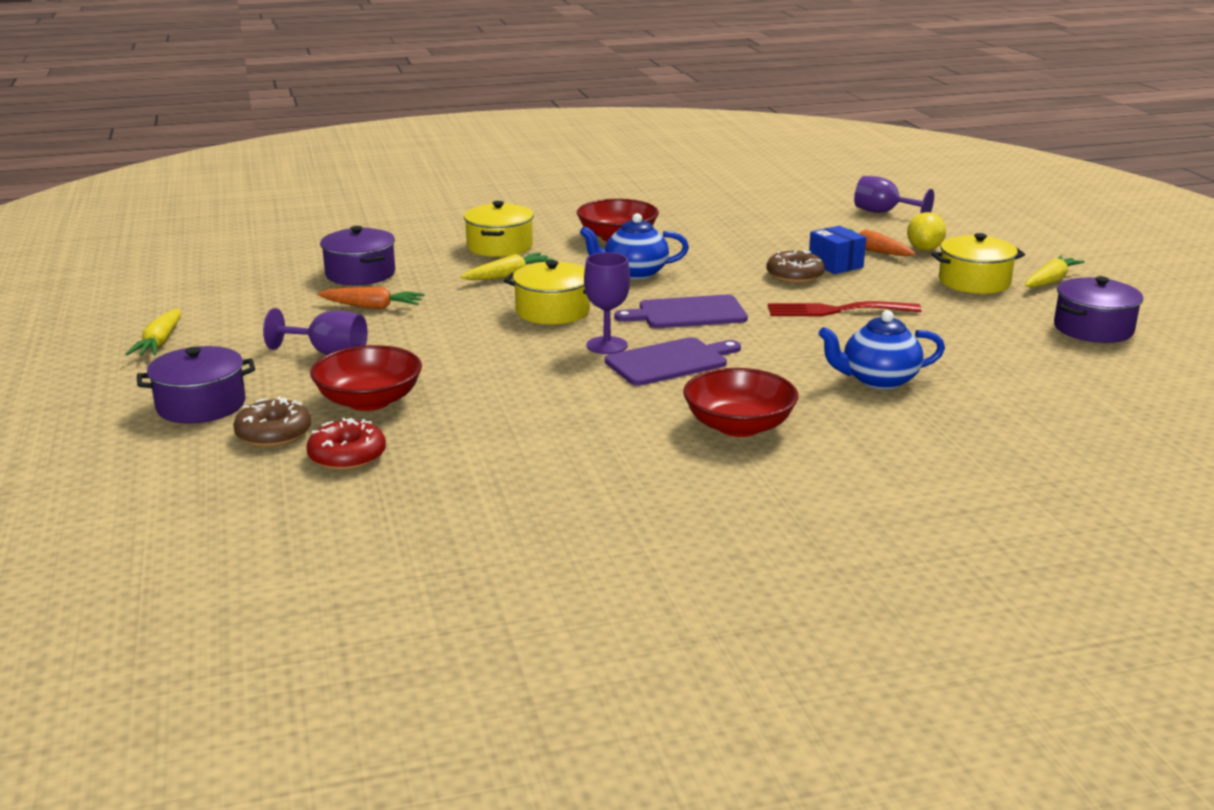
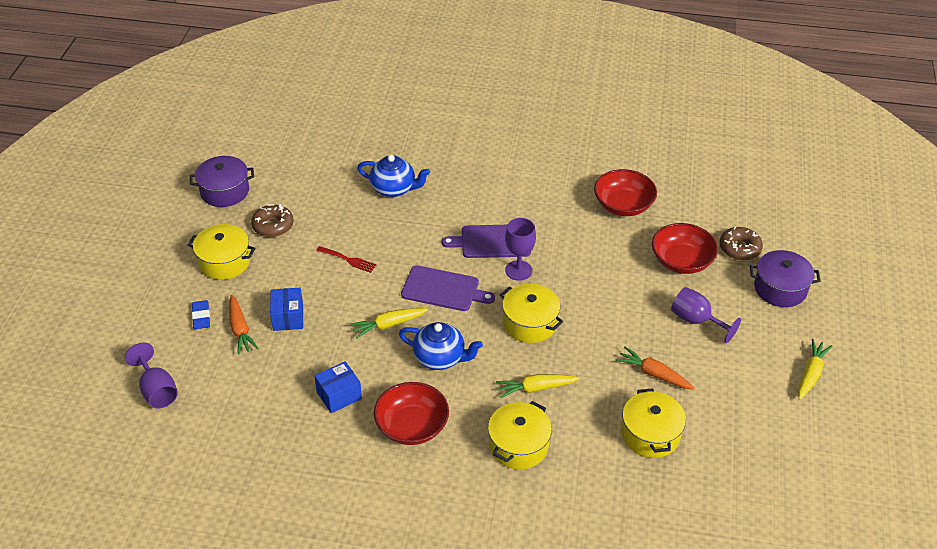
camera: 155 degrees left, 20 degrees up
red donut [306,418,386,471] -> none
purple pot [320,226,395,285] -> yellow pot [621,388,686,458]
red bowl [683,368,798,437] -> red bowl moved to [594,169,657,216]
brown donut [766,250,825,283] -> brown donut moved to [251,204,293,237]
red fork [768,301,922,316] -> red fork [316,246,376,273], size x0.61
yellow lemon [907,212,946,251] -> blue eraser [192,300,210,329]
yellow carrot [1025,255,1085,287] -> yellow carrot moved to [350,308,428,339]
none -> blue box [314,361,362,413]

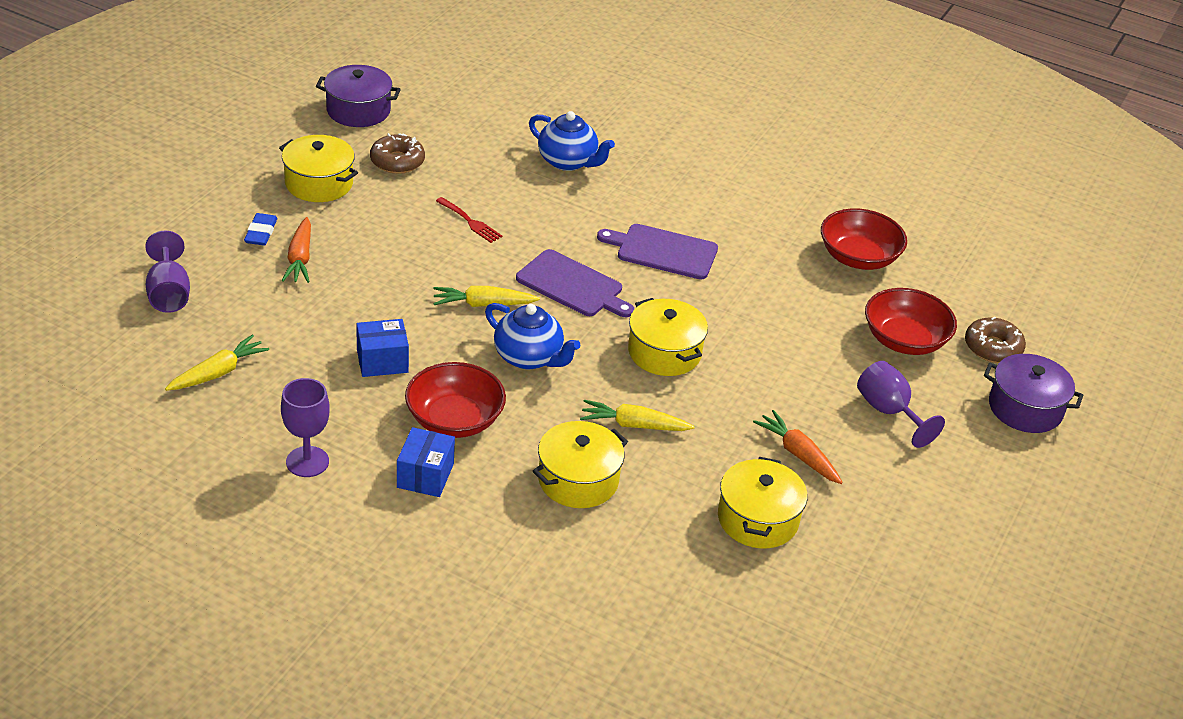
camera: 15 degrees right, 5 degrees down
blue box [270,288,303,331] -> blue box moved to [397,427,455,497]
purple goblet [505,218,536,281] -> purple goblet moved to [281,378,330,477]
yellow carrot [798,339,832,400] -> yellow carrot moved to [165,335,269,391]

